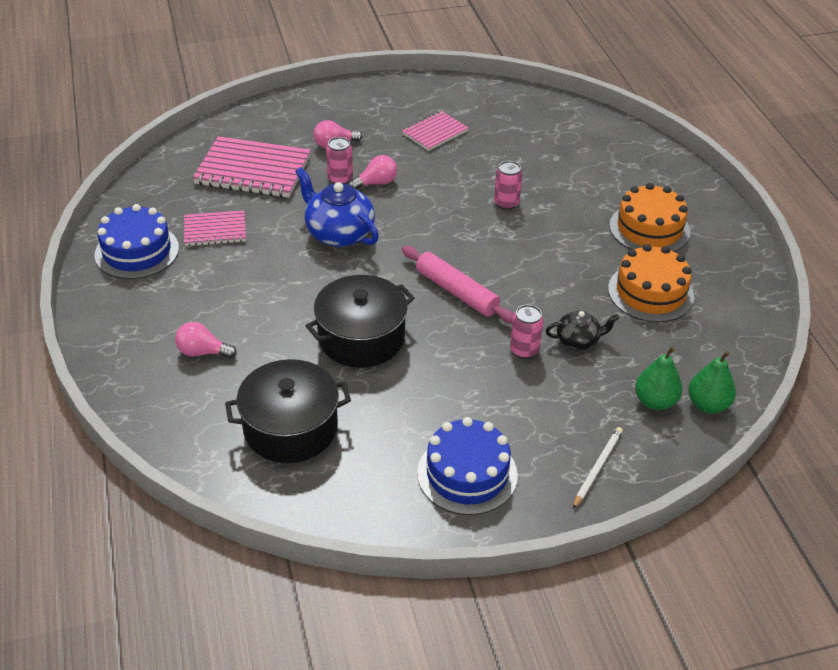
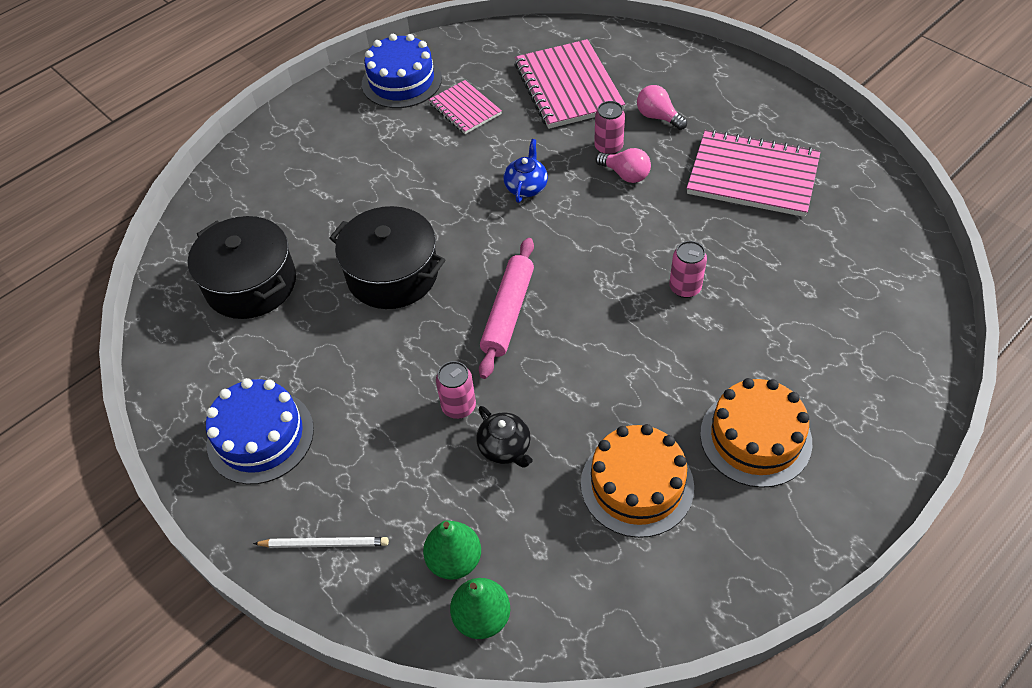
camera: 65 degrees right, 10 degrees up
pink light bulb [175,322,237,358] -> none
blue teapot [295,167,379,247] -> blue teapot [503,139,548,203], size x0.57
pink notebook [402,111,468,151] -> pink notebook [687,129,821,217], size x1.75

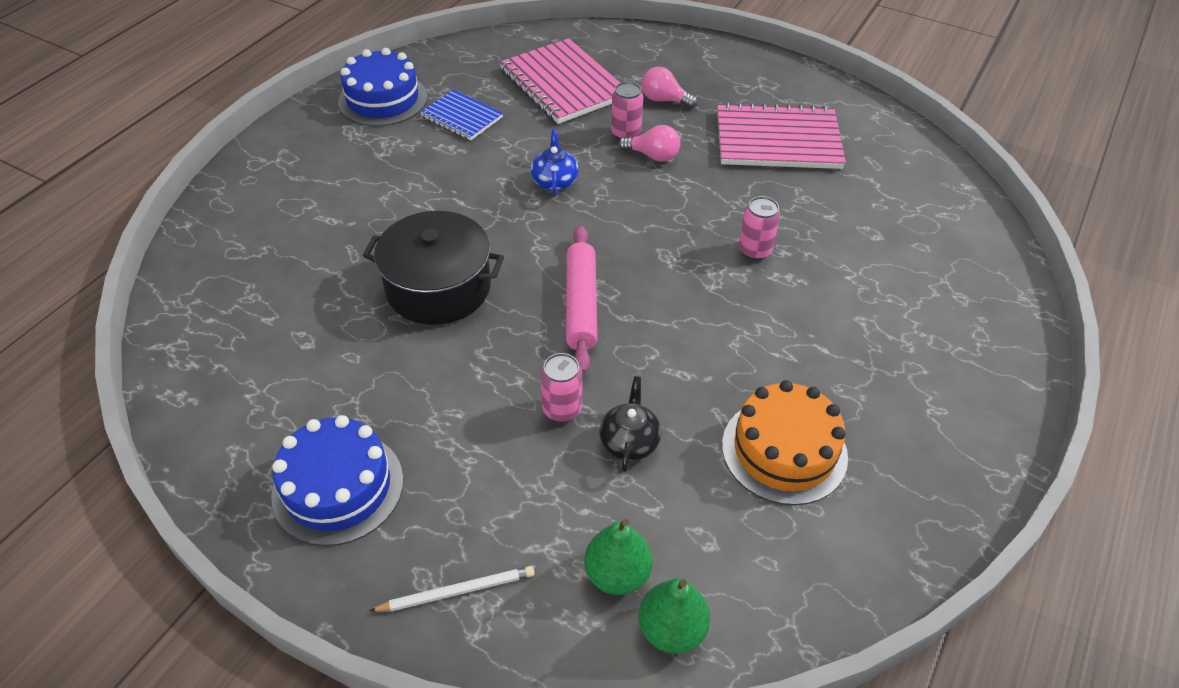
camera: 20 degrees left, 5 degrees down
black pot [187,216,296,319] -> none
pink notebook [429,80,502,134] -> blue notebook [420,89,503,140]
black teapot [476,406,533,468] -> black teapot turned 120 degrees counterclockwise [599,376,661,472]
orange cake [700,378,812,488] -> none

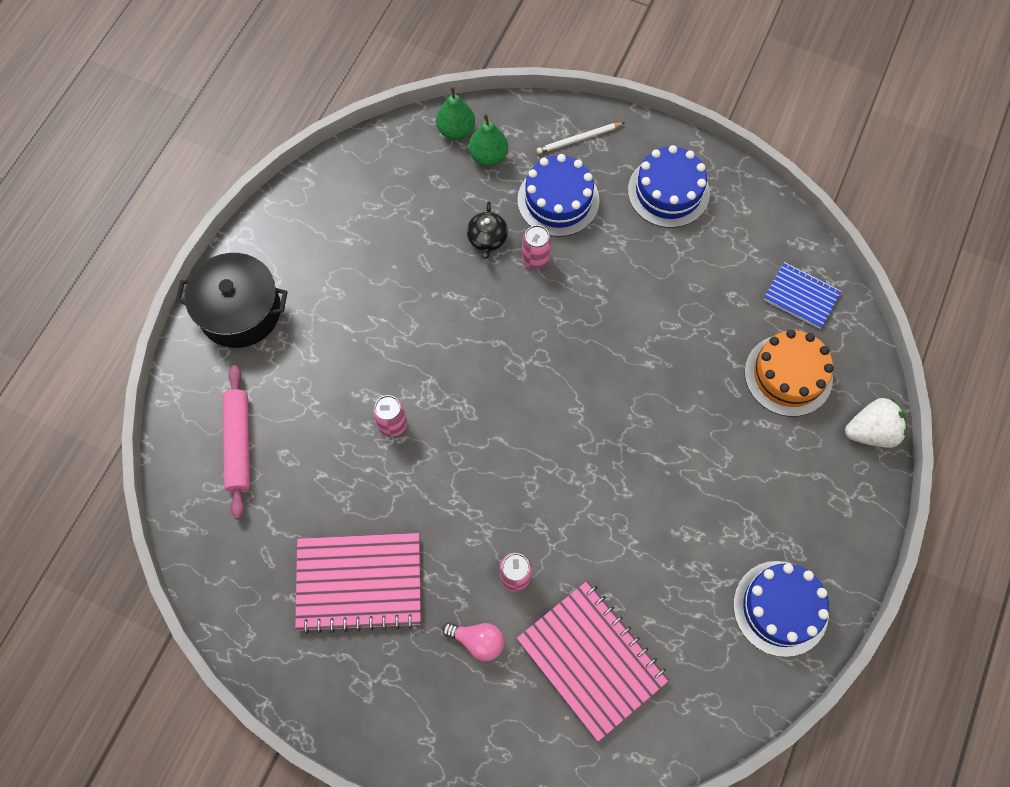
camera: 175 degrees right, 20 degrees up
black pot [363,211,504,325] -> black pot moved to [176,253,288,348]
blue notebook [420,89,503,140] -> blue notebook moved to [763,262,842,329]
blue teapot [531,129,579,195] -> none
pink rolling pin [566,226,597,374] -> pink rolling pin moved to [223,365,250,519]
pink light bulb [618,125,680,162] -> none
orange cake [722,380,848,505] -> orange cake moved to [745,329,834,417]
none -> blue cake [517,154,600,237]
none -> white strawberry [845,398,907,448]

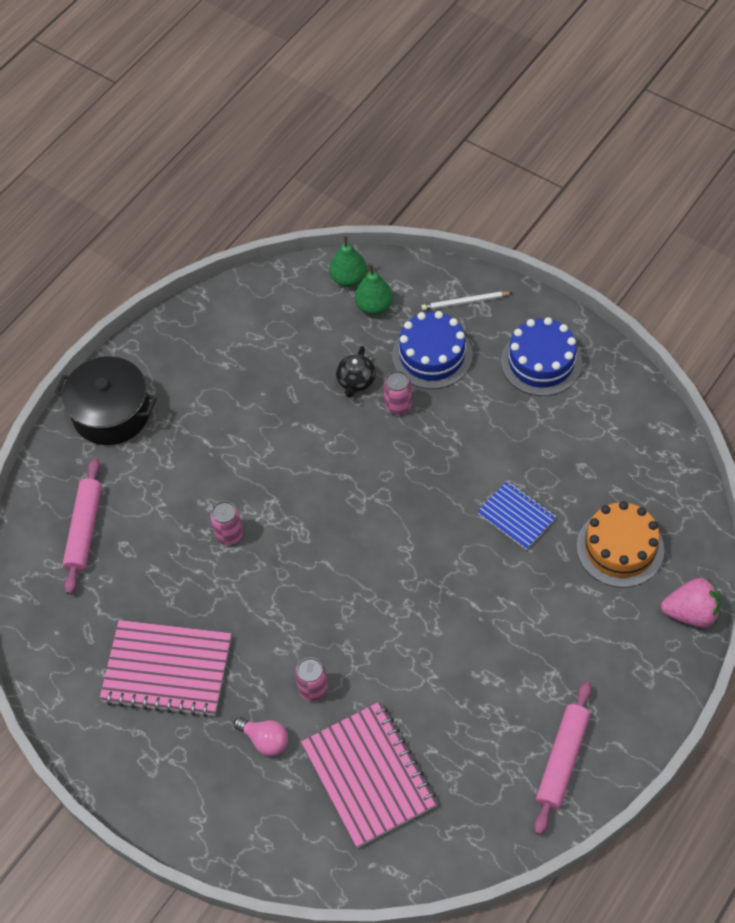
camera: 15 degrees right, 10 degrees down
blue cake [733,561,829,657] -> pink rolling pin [534,681,592,835]
blue notebook [763,262,842,329] -> blue notebook moved to [477,481,557,550]
white strawberry [845,398,907,448] -> pink strawberry [661,578,721,628]

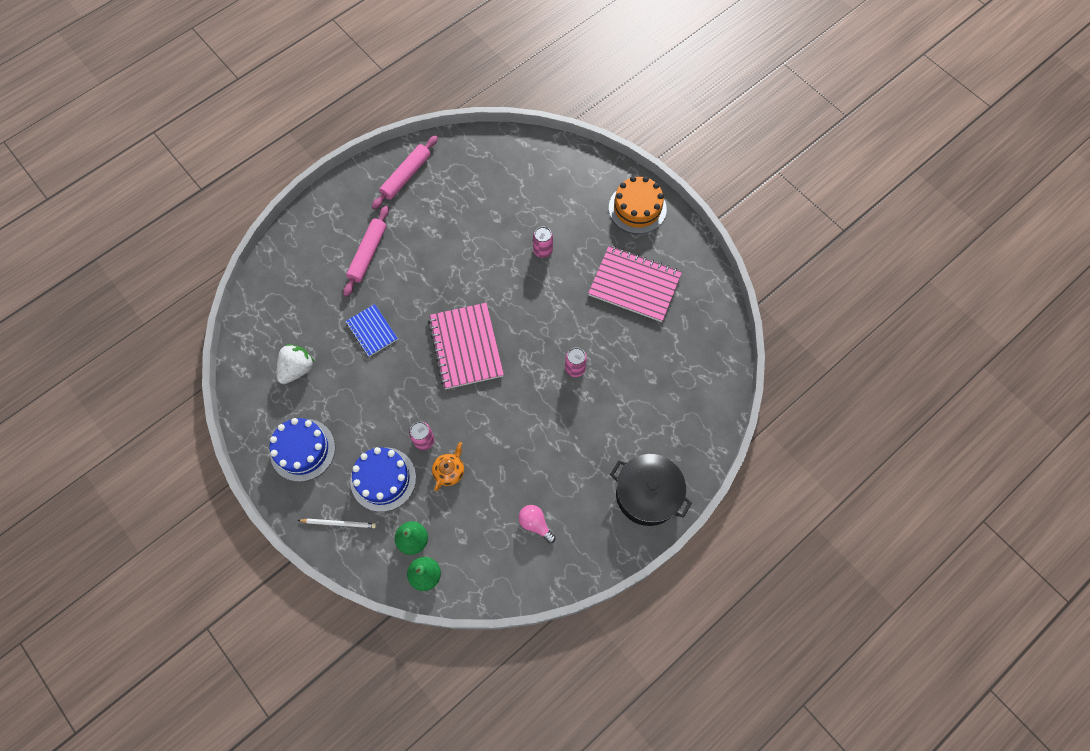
camera: 170 degrees left, 10 degrees up
pink rolling pin [63,458,102,595] -> pink rolling pin moved to [343,206,389,297]
pink light bulb [234,717,288,756] -> pink light bulb moved to [518,505,556,543]
pink notebook [301,701,438,848] -> pink notebook moved to [428,303,504,389]
black teapot [336,346,376,398] -> orange teapot [432,442,464,491]
orange cake [577,501,664,588] -> orange cake moved to [609,176,667,234]
pink strawberry [661,578,721,628] -> none
none -> white strawberry [277,344,314,384]

